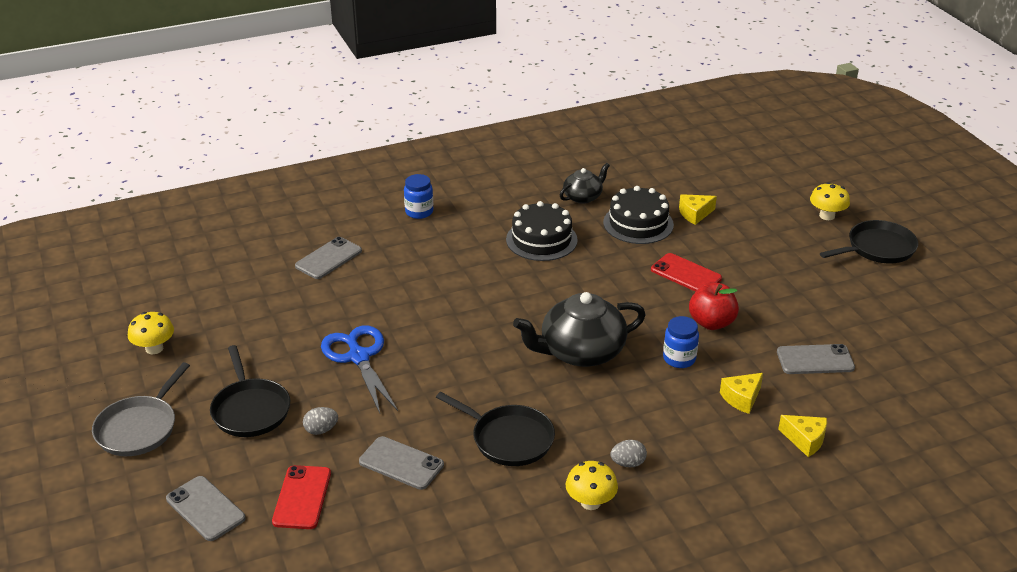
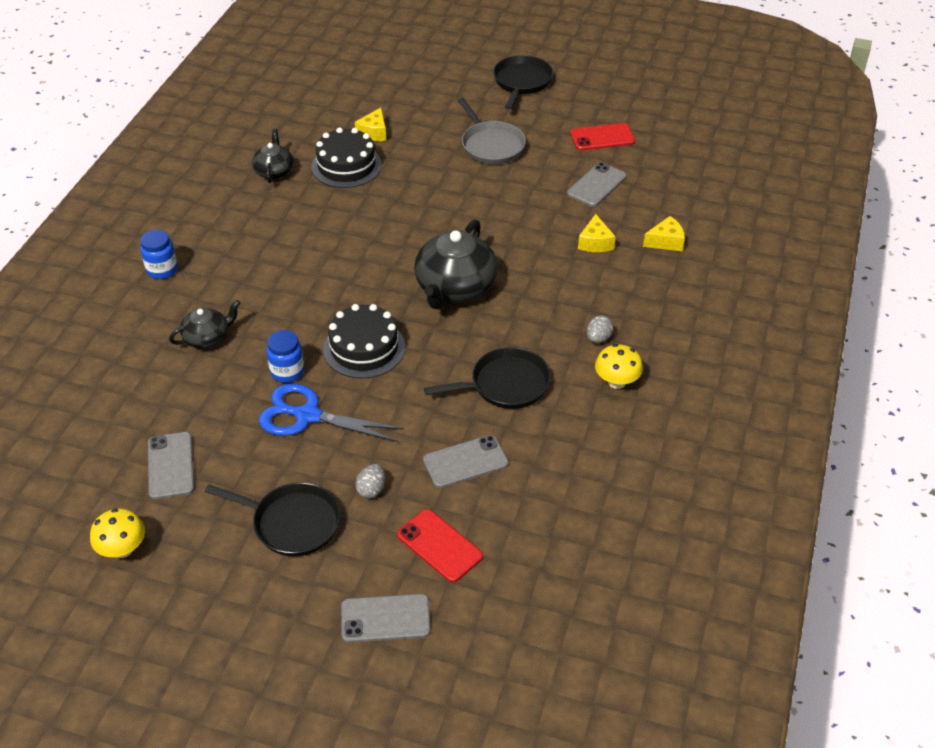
camera: 50 degrees left, 10 degrees up
grey pan [92,362,190,456] -> grey pan moved to [457,98,526,164]
grey phone [295,237,362,279] -> grey phone moved to [148,432,194,499]
black cake [506,201,578,261] -> black cake moved to [323,304,405,378]
red phone [651,253,722,292] -> red phone moved to [570,123,635,151]
blue jar [663,316,699,368] -> blue jar moved to [266,330,304,383]
red apple [689,282,739,330] -> none
yellow mushroom [810,182,850,220] -> none
none -> black teapot [169,300,240,349]

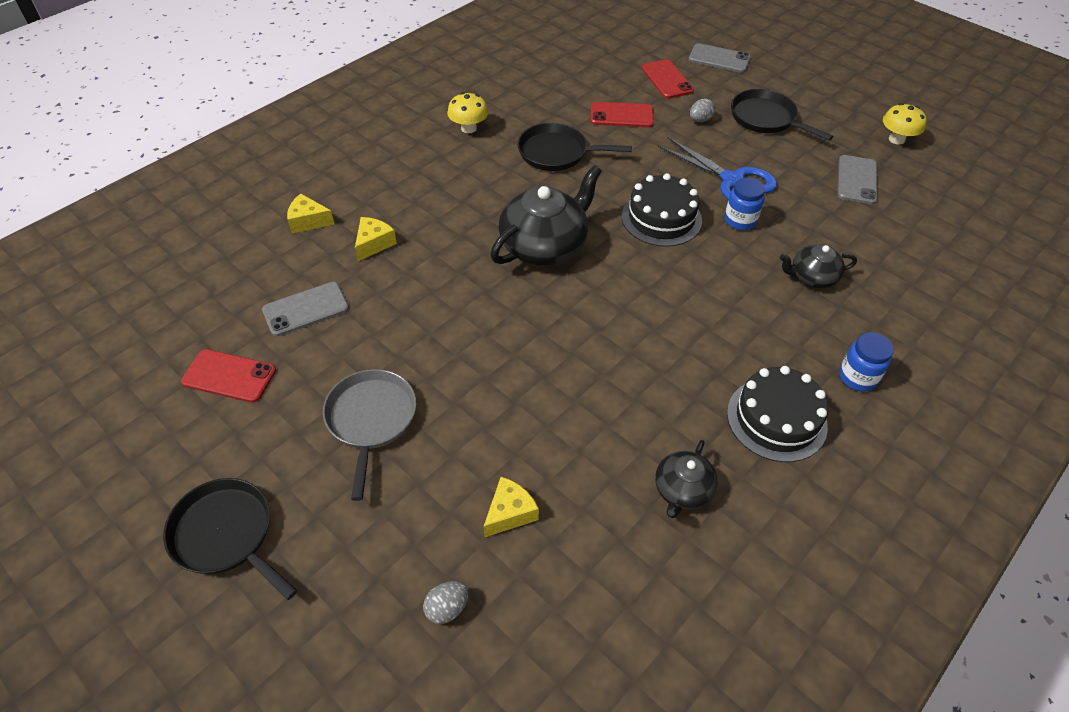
camera: 155 degrees left, 5 degrees up
black cake [311,127,382,188] -> black cake moved to [727,366,828,462]
grey phone [423,435,509,488] -> red phone [590,102,654,128]
black pan [493,55,553,110] -> black pan turned 90 degrees clockwise [163,478,297,600]
grey egg [587,315,613,343] -> grey egg moved to [423,581,469,624]

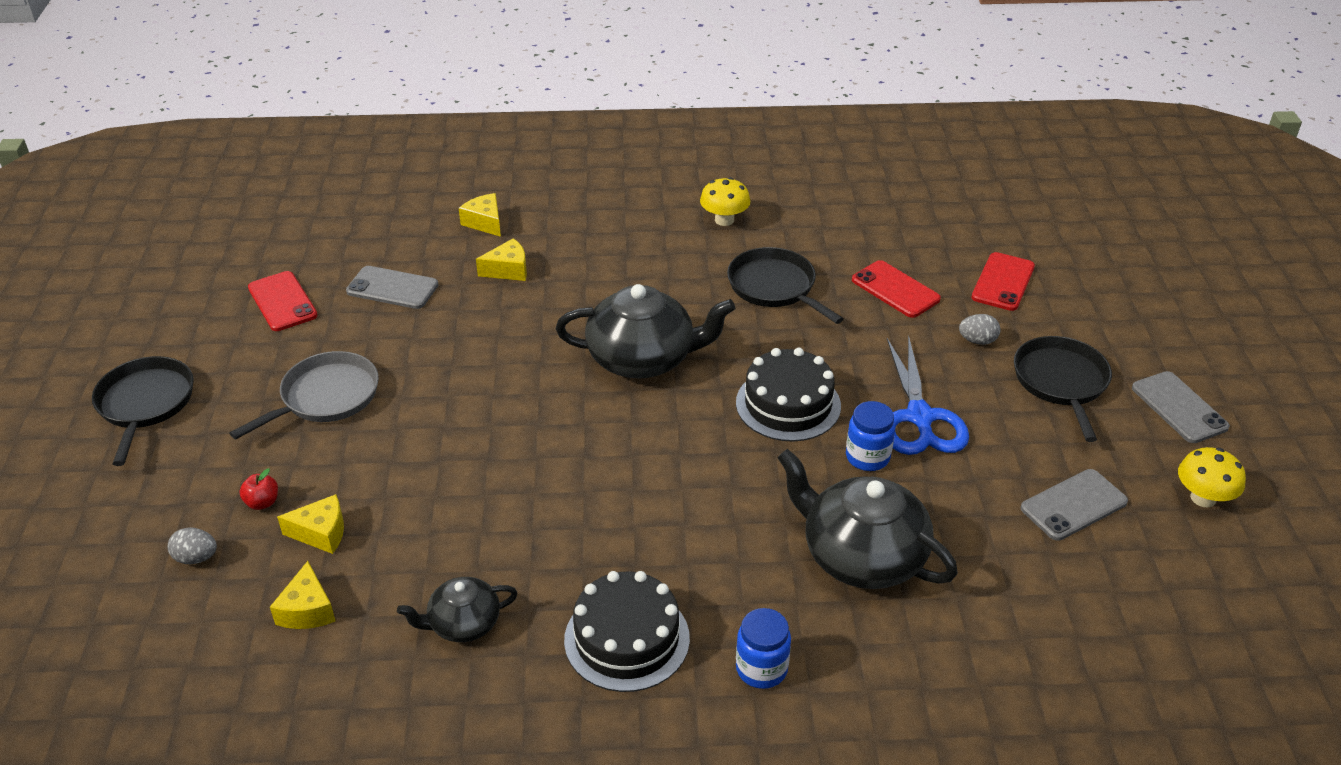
camera: 45 degrees right, 10 degrees down
grey phone [688,43,751,73] -> grey phone moved to [1132,371,1230,443]
black teapot [780,244,857,288] -> black teapot [777,449,958,589], size x1.82
none -> red apple [239,469,278,510]
none -> yellow cheese [270,561,335,629]

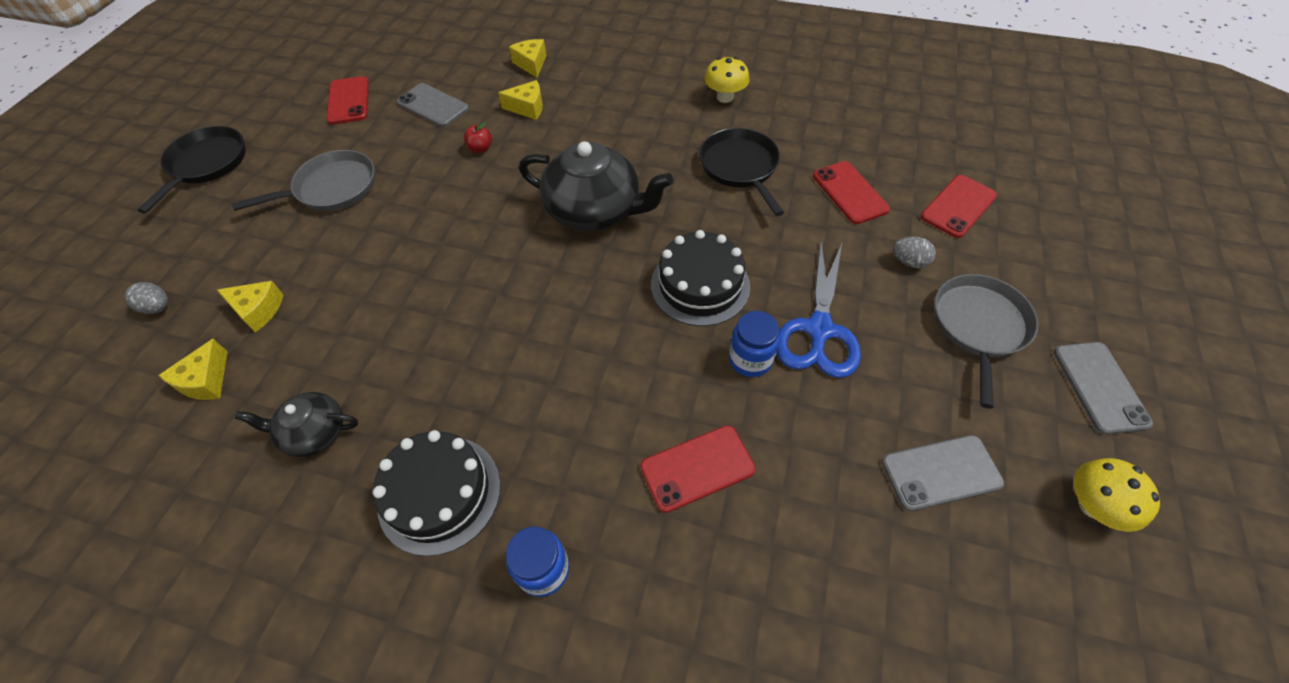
camera: 20 degrees right, 15 degrees up
red apple [239,469,278,510] -> red apple moved to [464,122,492,153]
black teapot [777,449,958,589] -> red phone [640,425,756,513]
black pan [1014,336,1112,442] -> grey pan [934,274,1038,409]

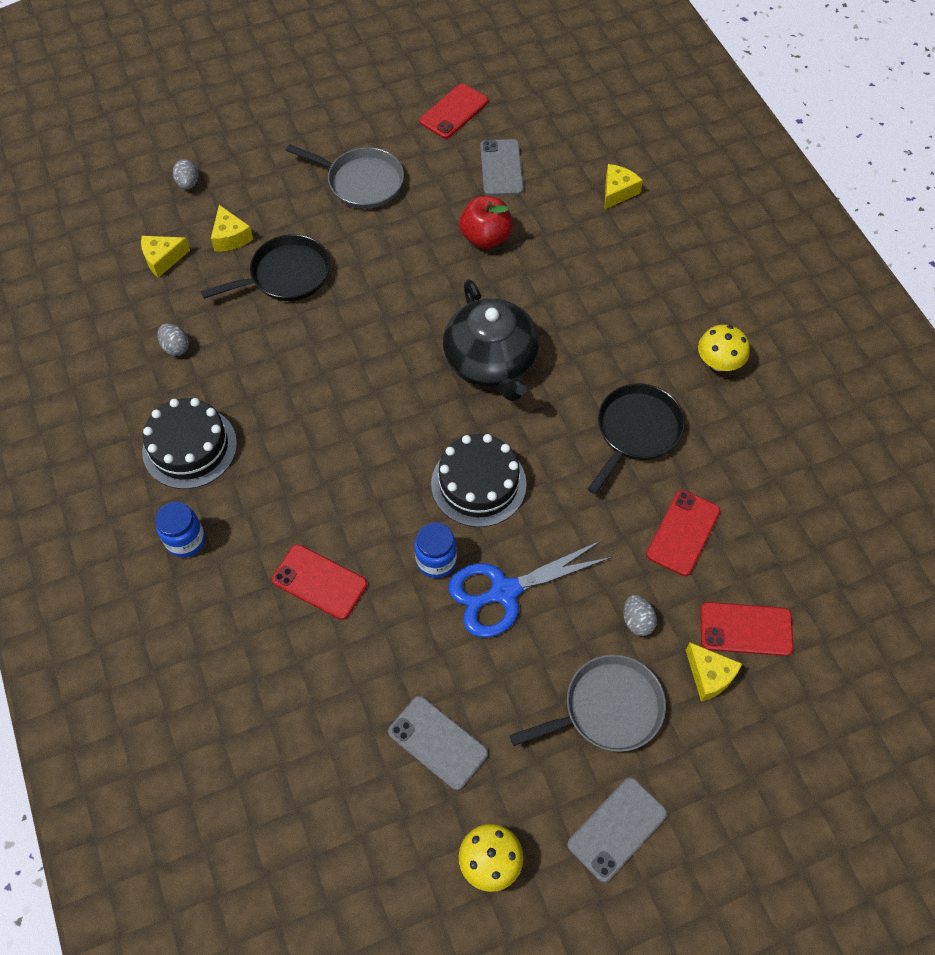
camera: 50 degrees right, 5 degrees up
black pan [137,126,246,214] -> black pan moved to [201,234,330,301]
black teapot [235,392,358,457] -> grey egg [157,323,189,356]
red apple [464,122,492,153] -> red apple [459,196,512,249], size x1.92
yellow cheese [498,80,543,120] -> yellow cheese moved to [686,642,742,701]

